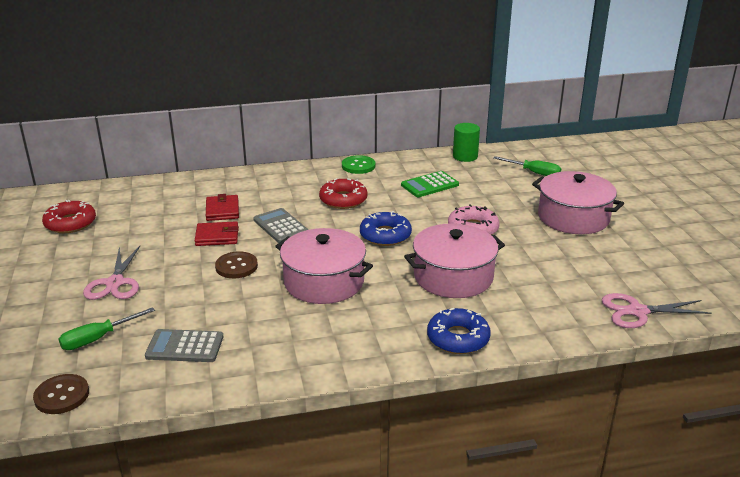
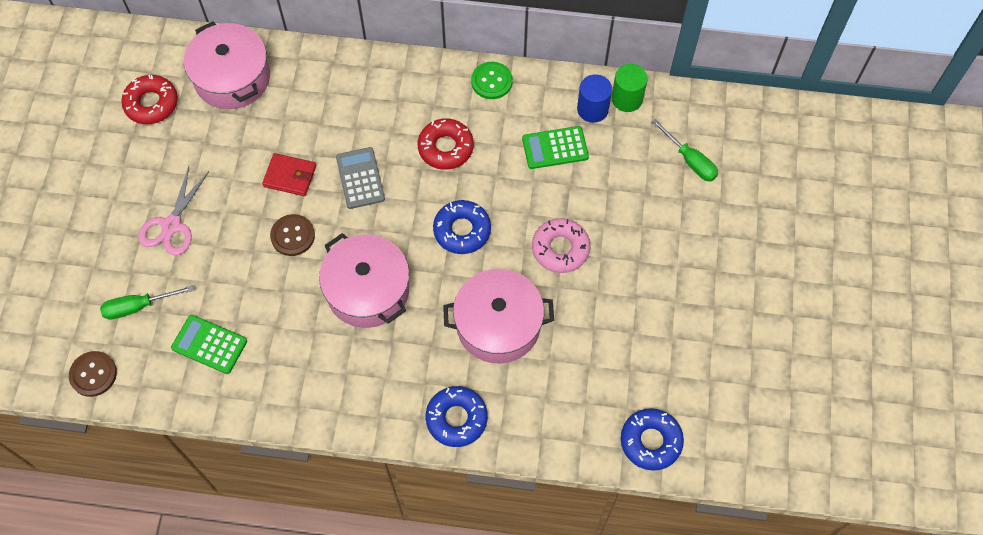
camera: 20 degrees right, 35 degrees up
grey calculator [145,329,224,362] -> green calculator [171,315,247,374]
red wallet [206,194,239,221] -> none
pink pot [532,171,624,234] -> pink pot moved to [184,22,270,109]
pink scissors [601,293,712,328] -> blue donut [621,408,684,471]
none -> blue cylinder [577,74,612,123]

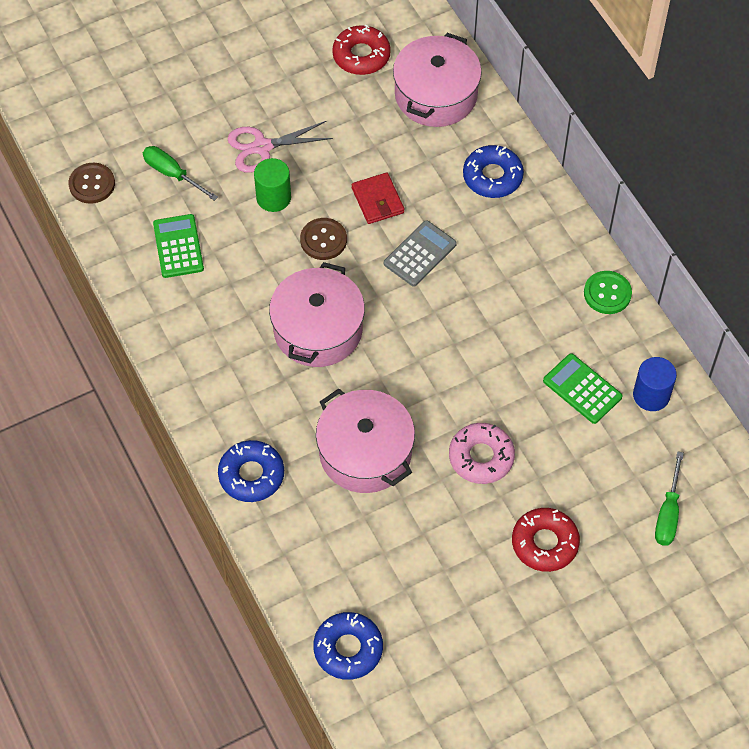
camera: 55 degrees right, 5 degrees down
red donut [418,118,474,170] -> red donut moved to [512,508,580,572]
blue donut [433,200,491,254] -> blue donut moved to [463,145,524,198]
green cylinder [611,64,648,112] -> green cylinder moved to [254,158,291,212]

